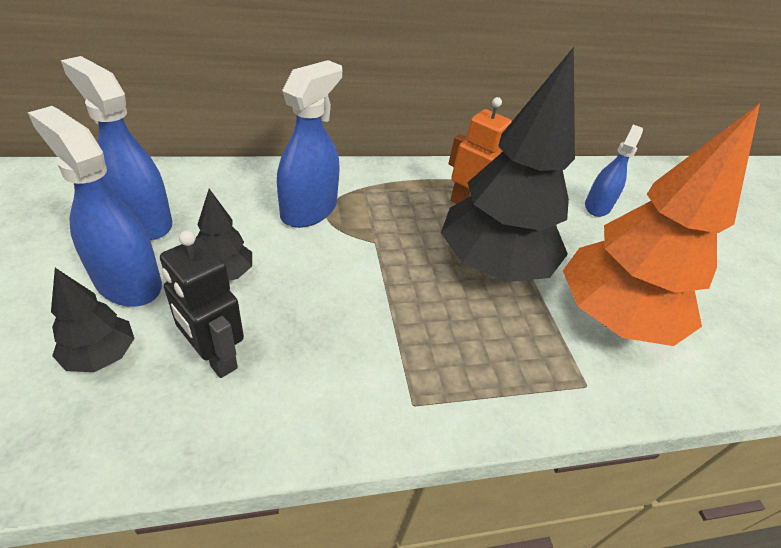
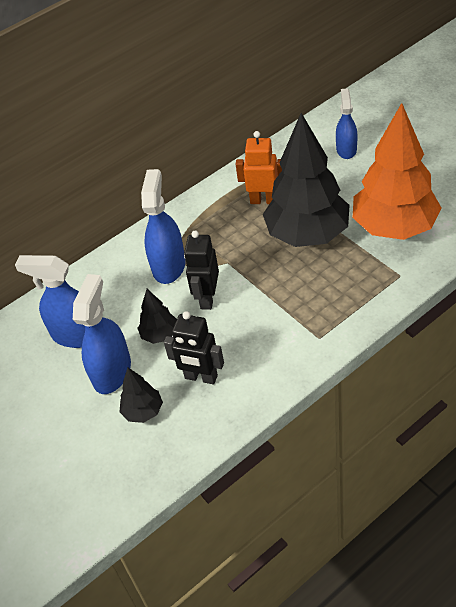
camera: 15 degrees left, 5 degrees up
blue spray bottle [28,106,162,307] -> blue spray bottle turned 90 degrees clockwise [73,274,131,394]
none -> black robot [184,231,219,310]

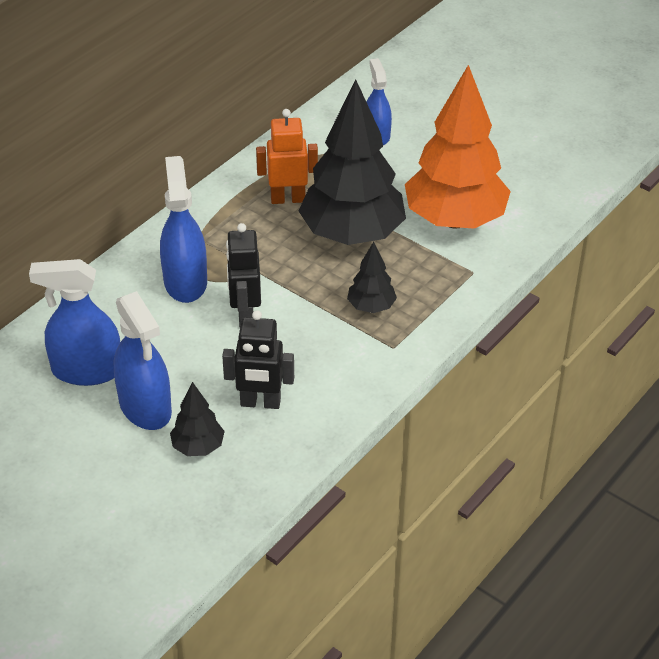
camera: 20 degrees left, 5 degrees down
blue spray bottle [73,274,131,394] -> blue spray bottle turned 150 degrees clockwise [114,291,172,430]
black tree [137,289,177,344] -> black tree moved to [347,242,397,313]

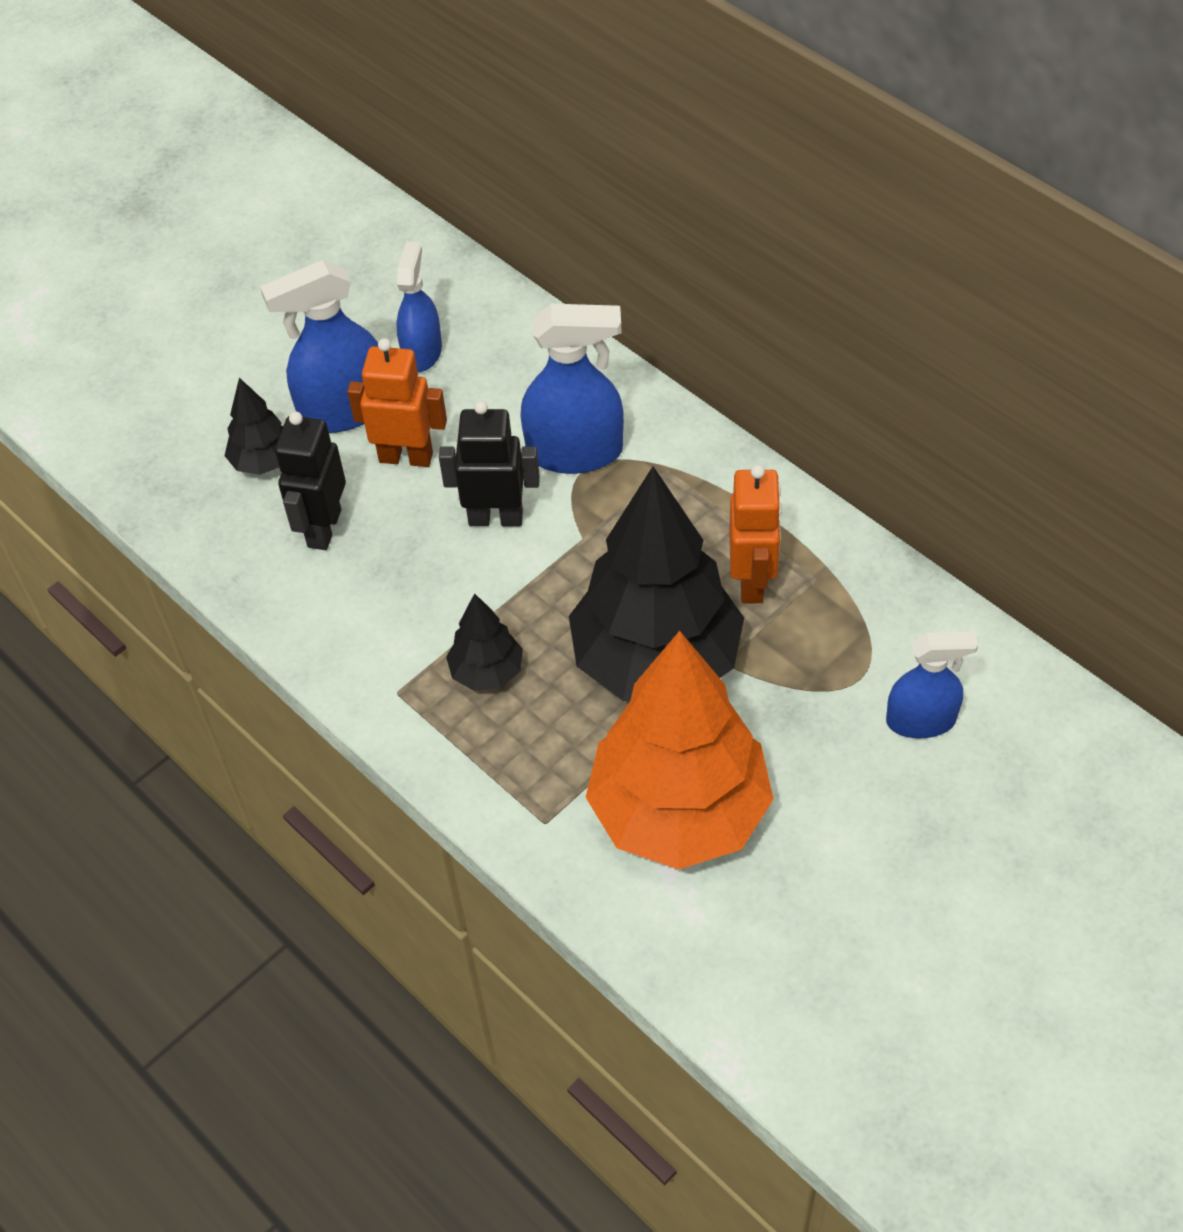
camera: 100 degrees right, 10 degrees up
blue spray bottle [29,259,120,386] -> blue spray bottle [396,242,442,372], size x0.65
none -> orange robot [347,338,447,467]

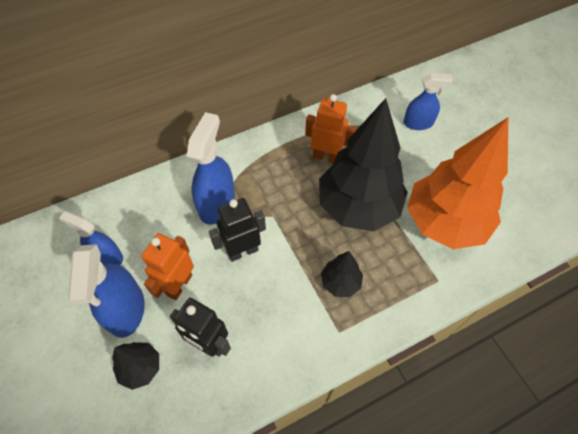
camera: 75 degrees left, 5 degrees up
black robot [439,401,540,526] -> black robot turned 45 degrees clockwise [209,198,266,262]
blue spray bottle [886,631,978,738] -> blue spray bottle turned 75 degrees clockwise [403,73,453,130]

